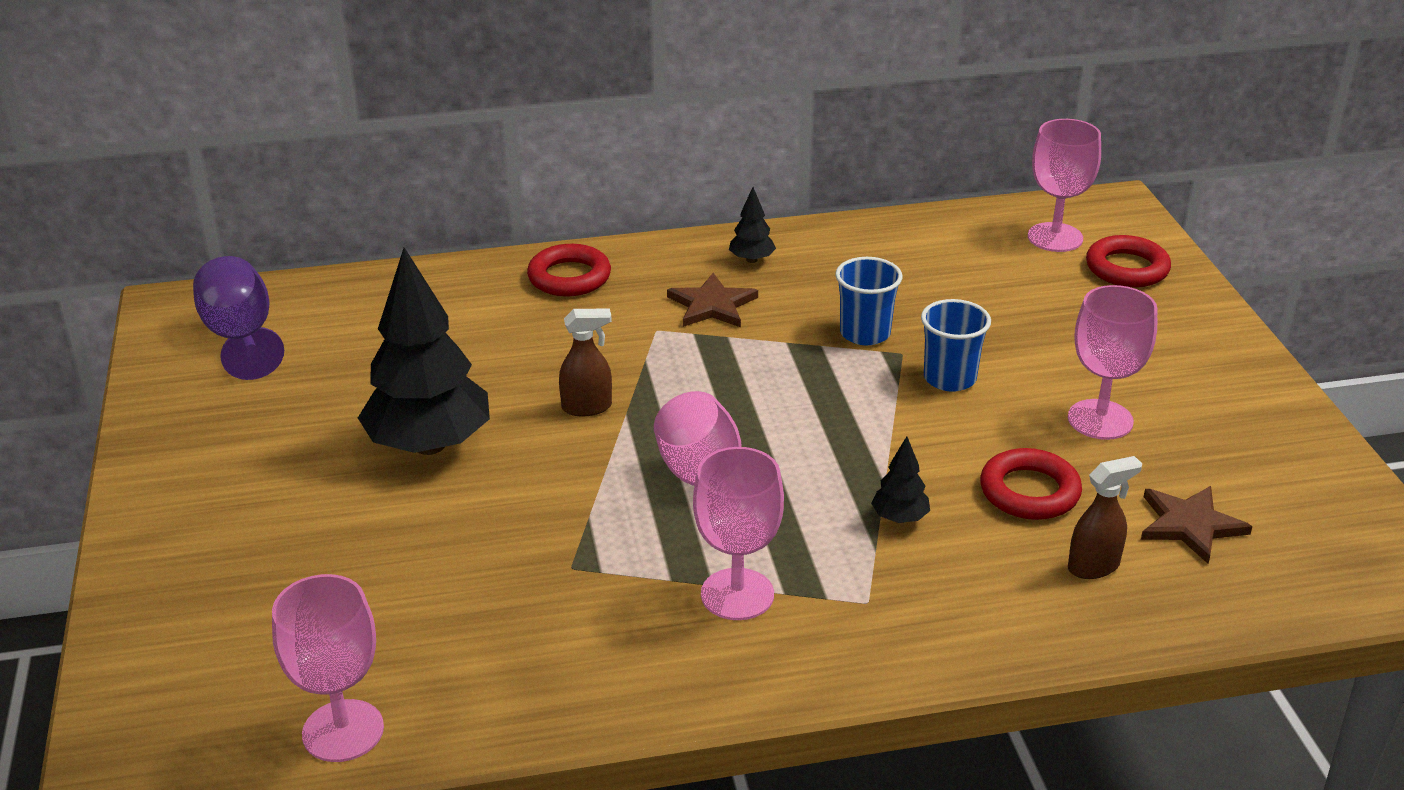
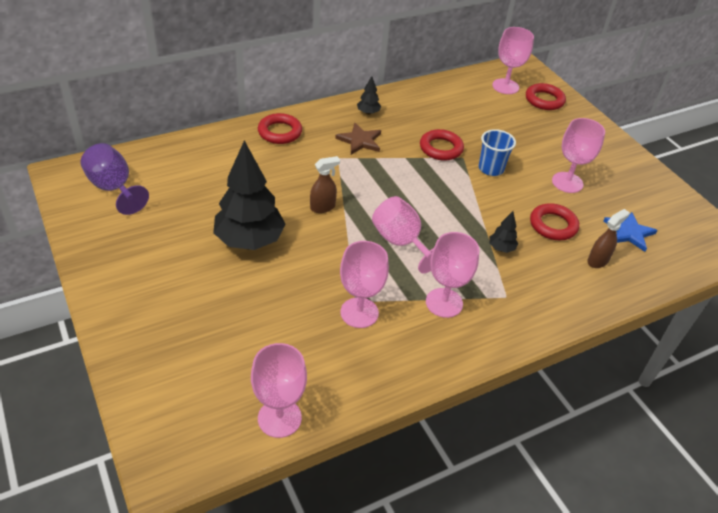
camera: 20 degrees left, 10 degrees up
blue cup [835,257,903,345] -> red ring [420,129,464,161]
brown star [1141,486,1252,564] -> blue star [603,212,658,252]
none -> pink goblet [340,241,389,328]

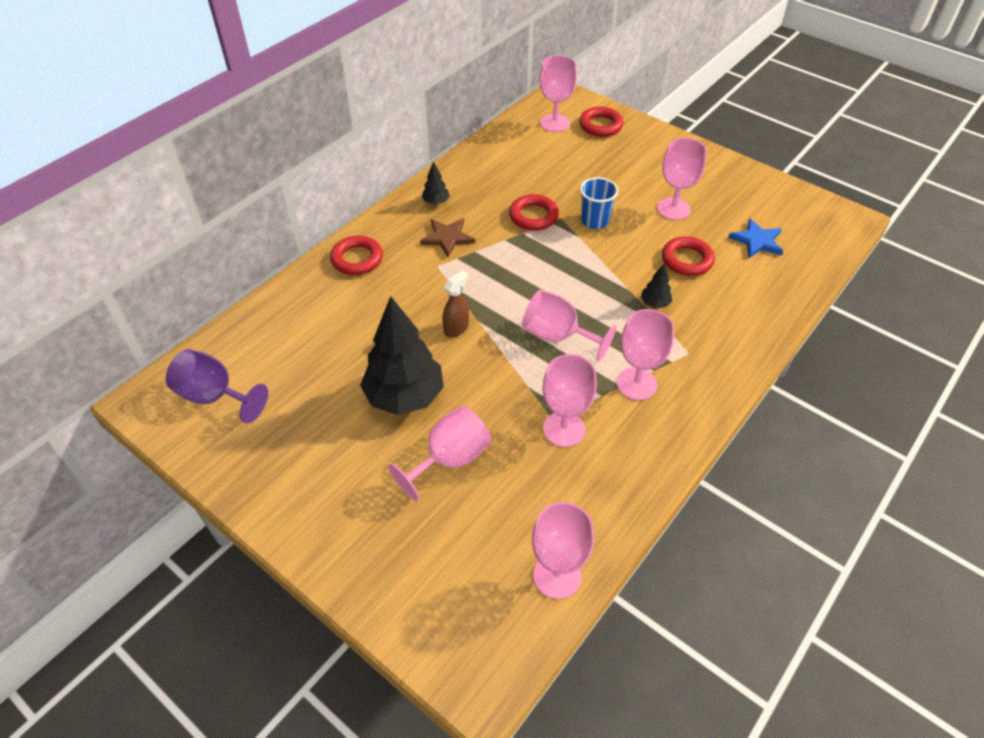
camera: 20 degrees left, 5 degrees up
brown spray bottle [587,209,630,268] -> none
none -> pink goblet [388,406,491,501]

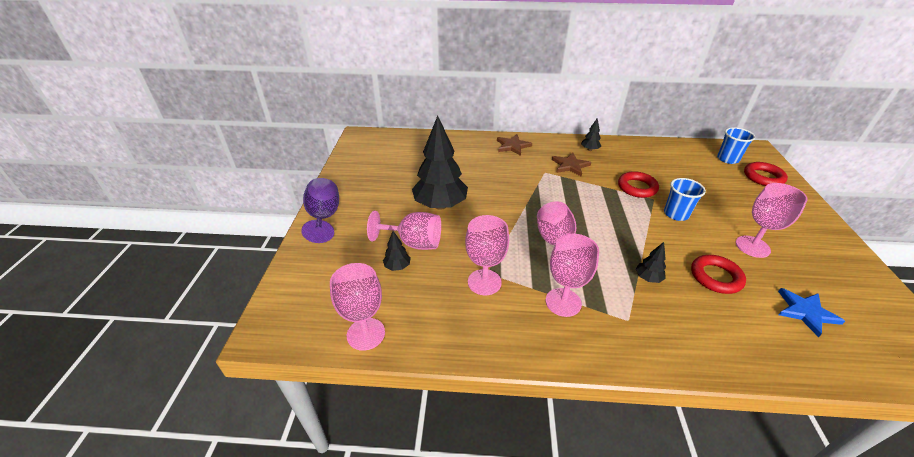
camera: 55 degrees right, 10 degrees down
purple goblet [166,349,268,424] -> purple goblet moved to [301,178,339,243]
red ring [330,236,383,275] -> brown star [497,134,532,156]
brown spray bottle [442,270,469,337] -> none
pink goblet [540,55,577,132] -> blue cup [717,127,755,164]
none -> black tree [383,231,411,271]

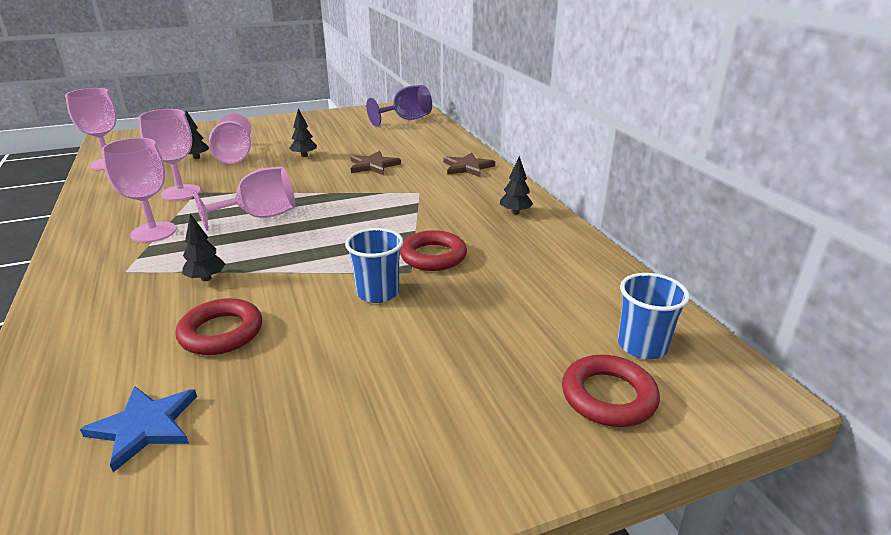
camera: 65 degrees right, 10 degrees down
purple goblet [301,178,339,243] -> purple goblet moved to [366,85,432,127]
black tree [412,115,468,210] -> black tree [290,108,317,157], size x0.43
brown star [552,153,591,177] -> brown star moved to [350,151,401,175]
pink goblet [736,183,808,258] -> none

